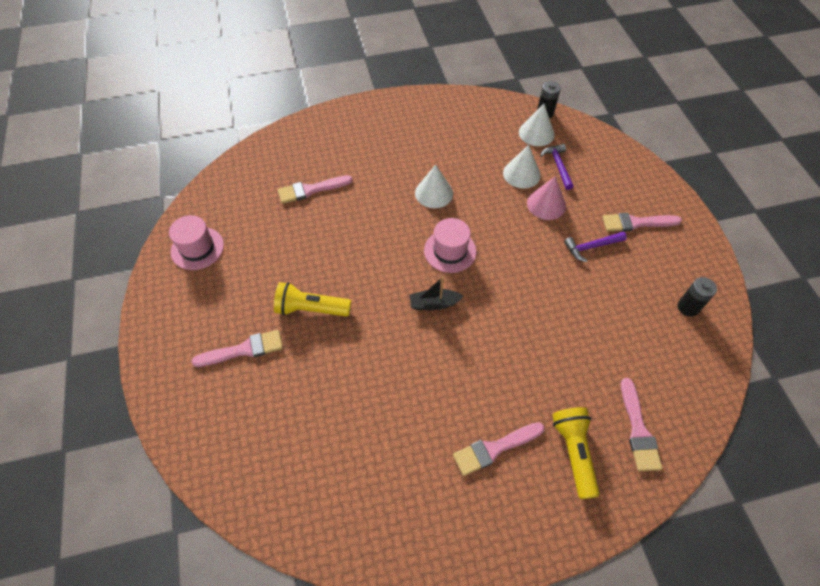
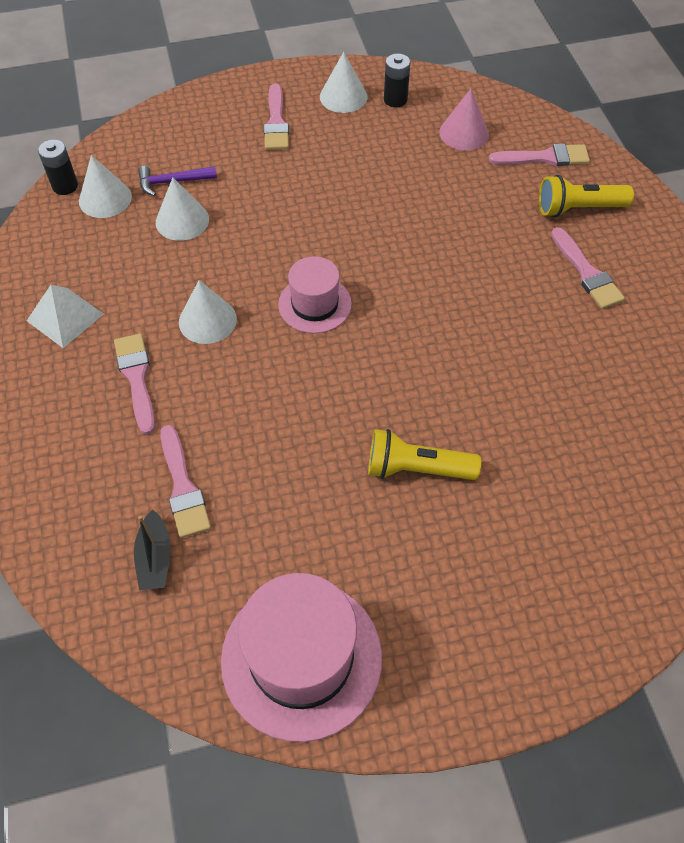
camera: 90 degrees left, 0 degrees up
pink hat [169,215,224,270] -> pink hat [221,573,382,742], size x1.72
pink brush [192,330,283,367] -> pink brush moved to [114,333,155,435]
yellow flashlight [274,282,351,317] -> yellow flashlight turned 90 degrees clockwise [368,429,481,480]
black boat [409,276,464,310] -> black boat moved to [134,510,171,590]
pink cone [527,176,566,220] -> pink cone moved to [439,89,489,150]
purple hammer [564,232,627,262] -> none
none -> white pyramid [27,285,104,348]
none -> white cone [320,52,367,113]

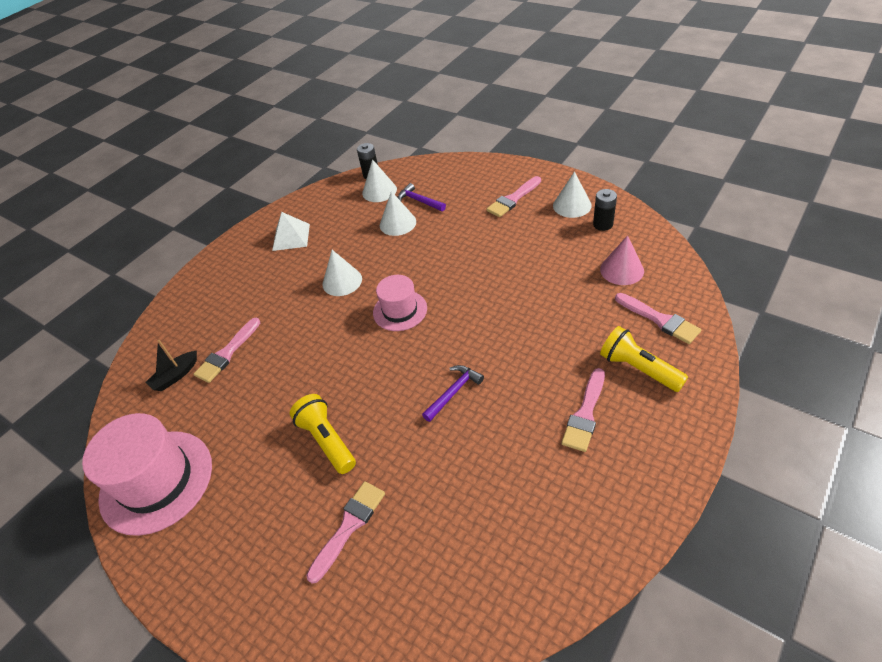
camera: 55 degrees right, 10 degrees down
pink brush [114,333,155,435] -> pink brush moved to [306,481,385,584]
none -> purple hammer [422,365,484,422]

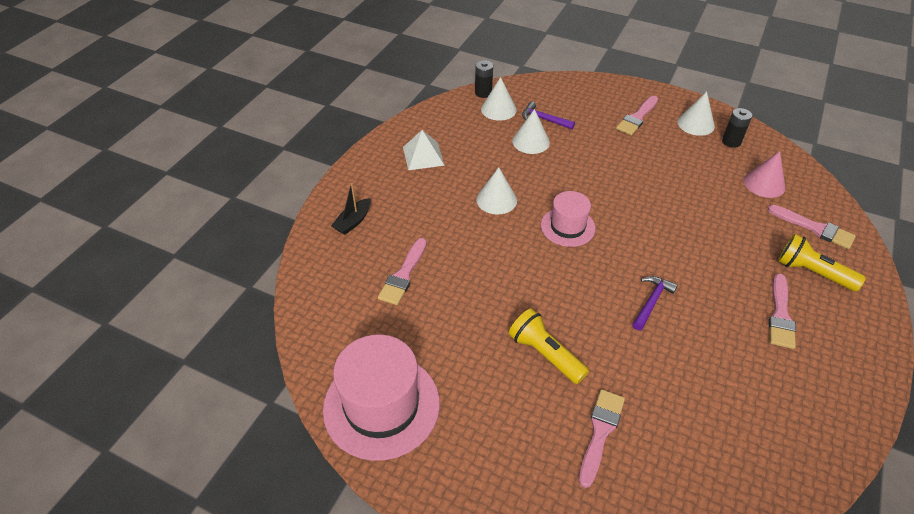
camera: 15 degrees left, 0 degrees up
black boat [146,340,197,391] -> black boat moved to [331,183,371,235]

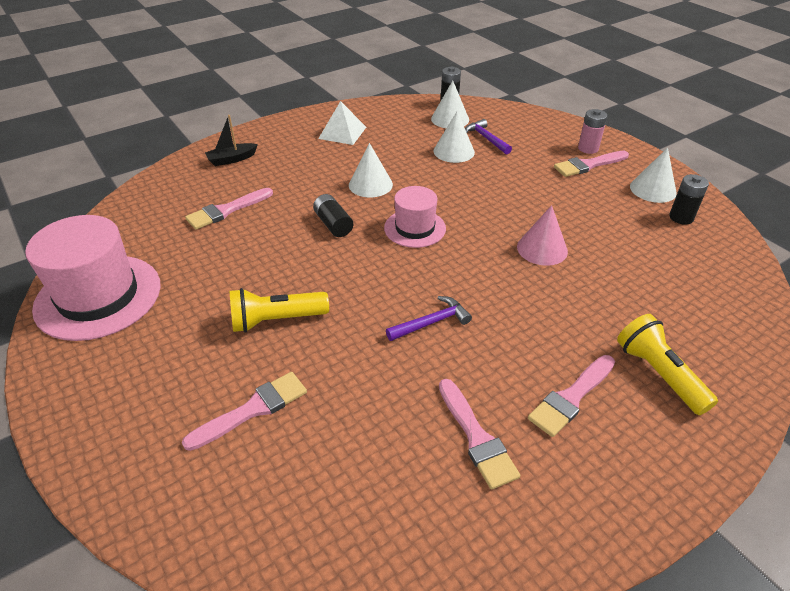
camera: 30 degrees right, 5 degrees down
yellow flashlight [509,308,589,384] -> yellow flashlight turned 90 degrees counterclockwise [229,288,329,333]
pink cone [744,151,785,198] -> pink cone moved to [517,205,568,266]
pink brush [768,205,856,249] -> pink brush moved to [439,379,520,489]
none -> black battery [313,194,353,237]
none -> pink battery [578,109,607,154]

